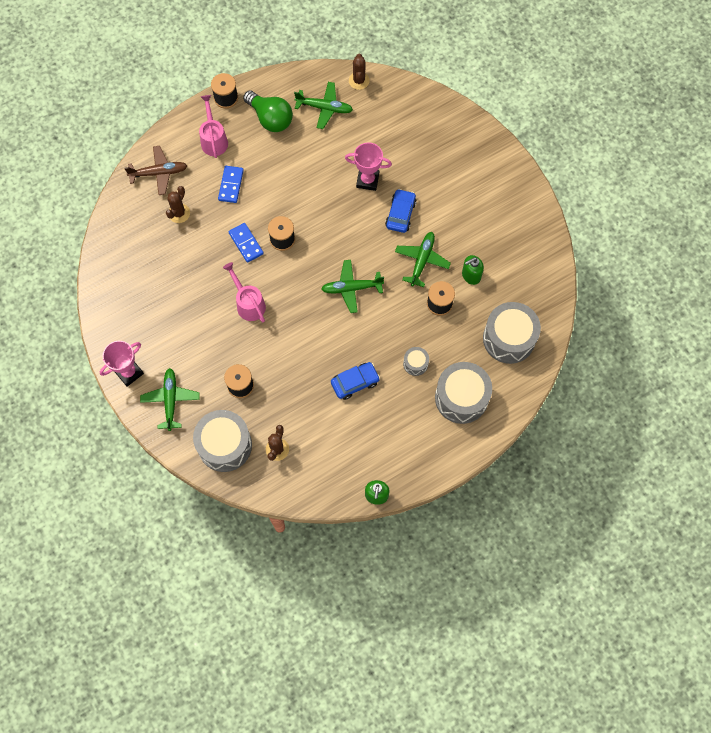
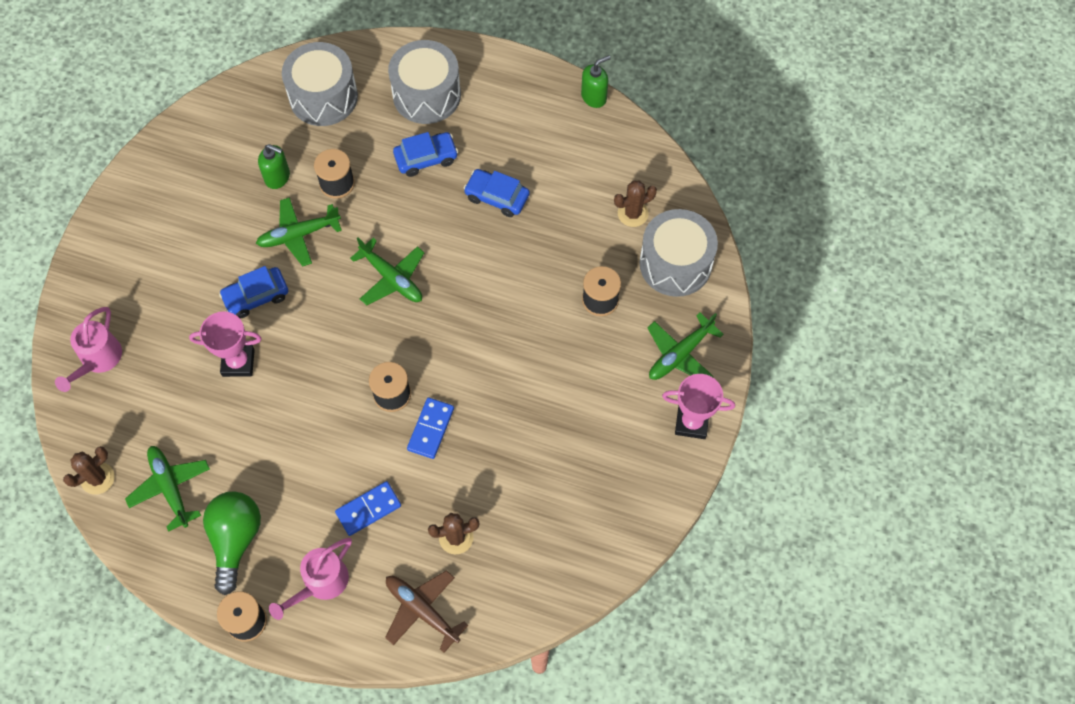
camera: 130 degrees left, 5 degrees down
pink watering can [223,262,266,322] -> pink watering can moved to [55,307,122,392]
pink trophy [345,142,392,191] -> pink trophy turned 60 degrees counterclockwise [189,311,262,377]
grey drum [403,347,429,376] -> blue car [393,132,458,177]

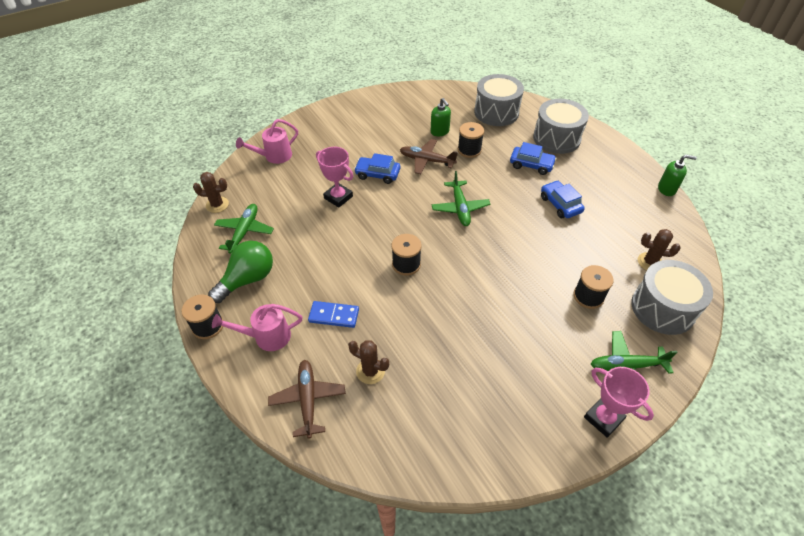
camera: 40 degrees right, 15 degrees down
green plane [256,197,342,266] -> brown plane [400,139,458,174]
blue domino [407,398,454,459] -> none

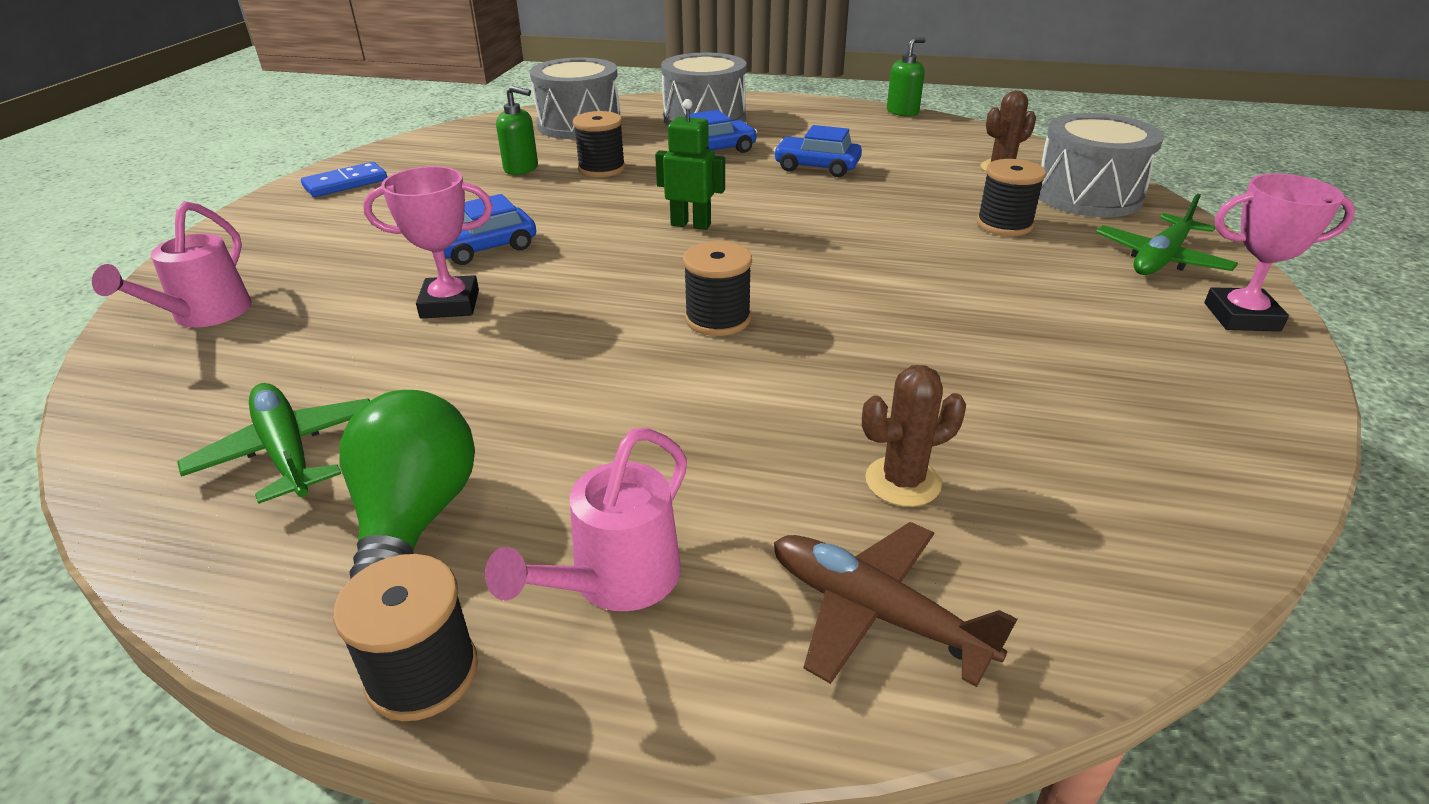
camera: 45 degrees left, 15 degrees down
brown cactus [193,172,229,213] -> none
blue domino [308,301,359,328] -> blue domino moved to [301,162,387,197]
brown plane [400,139,458,174] -> none
green plane [432,171,491,226] -> green robot [655,99,725,230]

